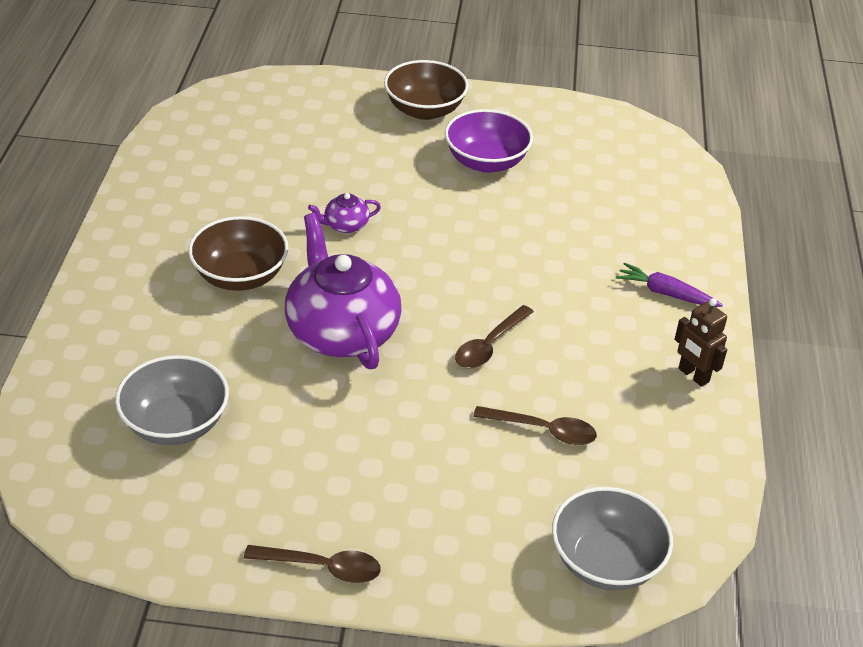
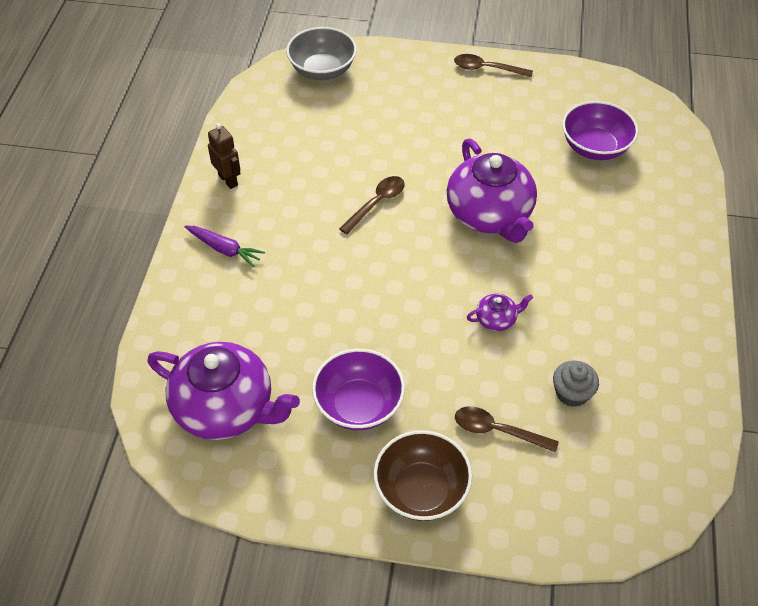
camera: 175 degrees left, 10 degrees up
grey bowl [115,355,229,445] -> purple bowl [562,101,638,160]
brown bowl [188,216,289,291] -> none
brown spoon [473,406,597,445] -> brown spoon moved to [455,406,559,453]
none -> purple teapot [147,342,300,440]
none -> grey cupcake [553,360,599,407]

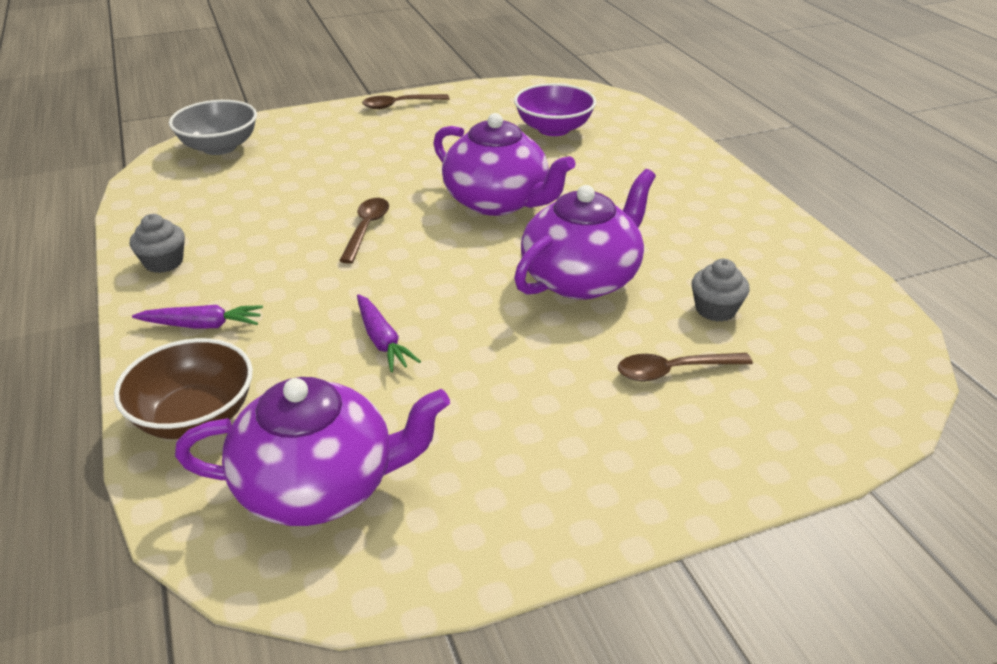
camera: 30 degrees left, 15 degrees down
brown robot [208,123,240,189] -> grey cupcake [130,214,185,273]
purple bowl [312,349,405,430] -> none
brown bowl [374,430,472,521] -> brown bowl moved to [114,338,253,439]
purple teapot [467,294,533,331] -> purple teapot [514,169,656,300], size x2.34
none -> purple carrot [357,294,421,372]

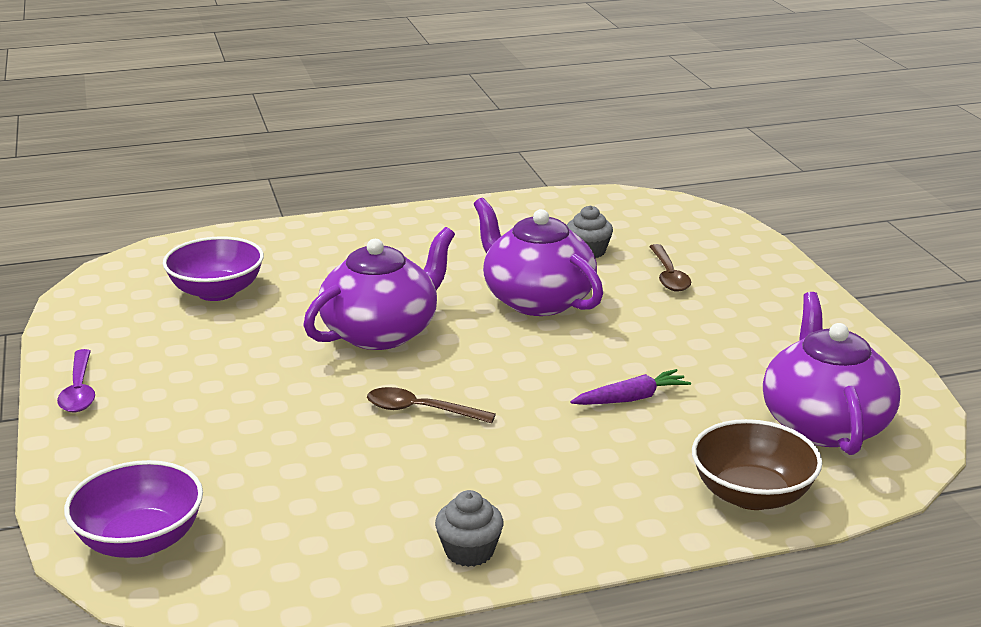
camera: 85 degrees left, 10 degrees down
purple carrot [132,305,263,329] -> none
grey bowl [169,100,257,155] -> purple bowl [64,460,203,558]
brown spoon [362,94,450,109] -> purple spoon [57,349,95,412]

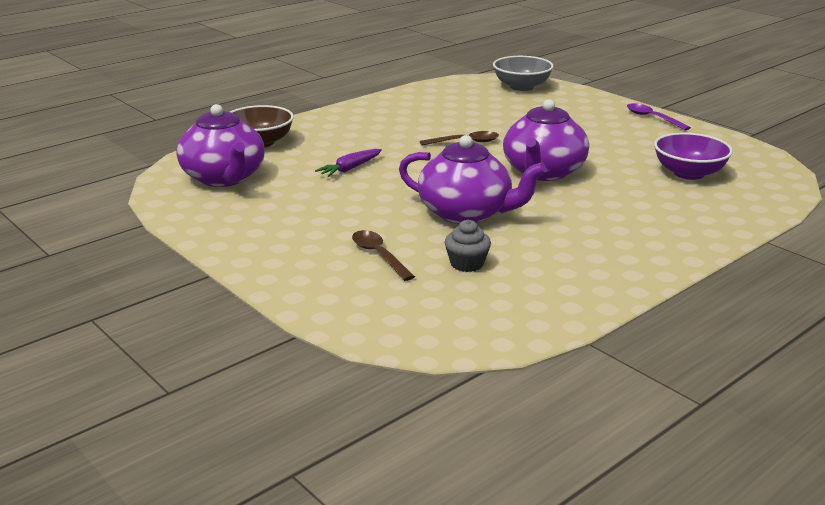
camera: 155 degrees right, 0 degrees up
purple bowl [64,460,203,558] -> grey bowl [493,56,554,91]
grey cupcake [435,490,503,567] -> none

